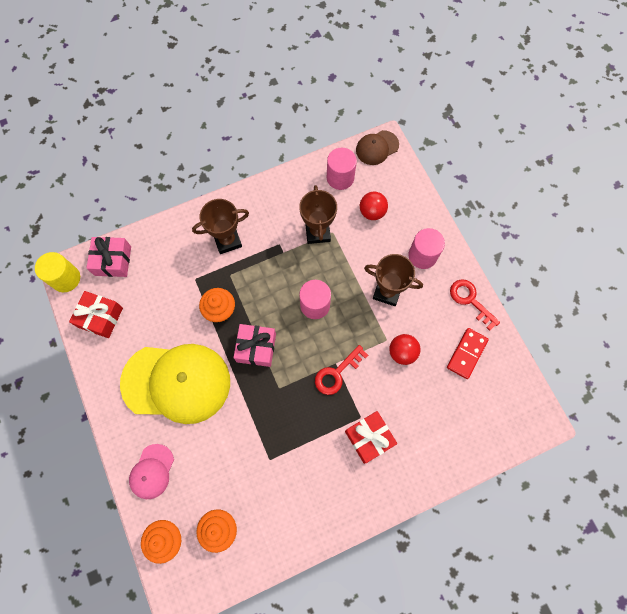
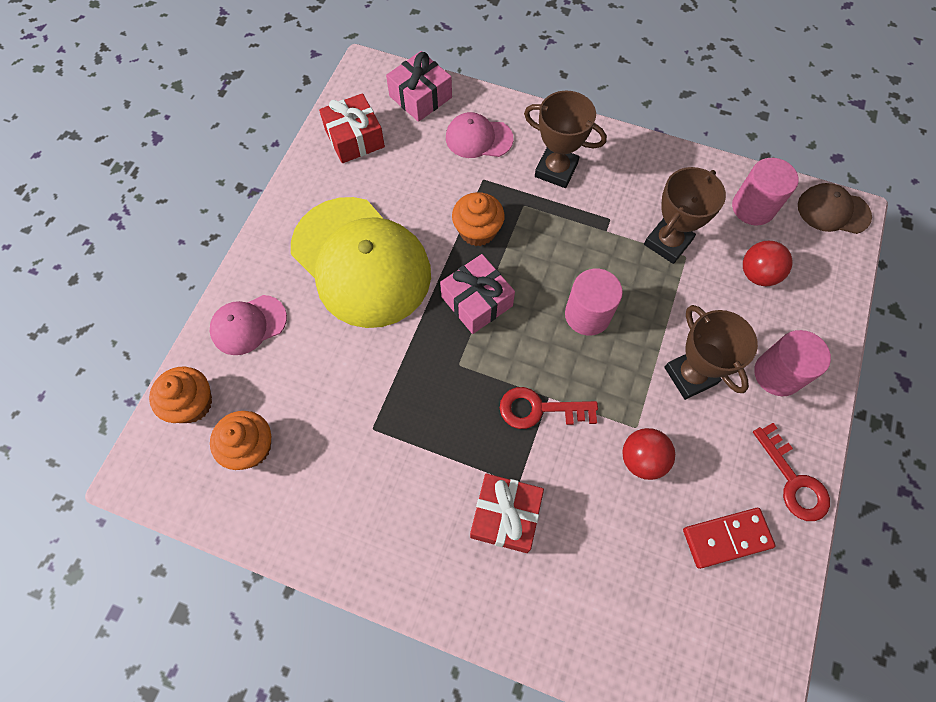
camera: 45 degrees right, 5 degrees down
yellow cylinder [35,252,80,292] -> none
red key [450,279,500,331] -> red key turned 150 degrees clockwise [753,423,830,521]
none -> pink cap [446,112,514,158]

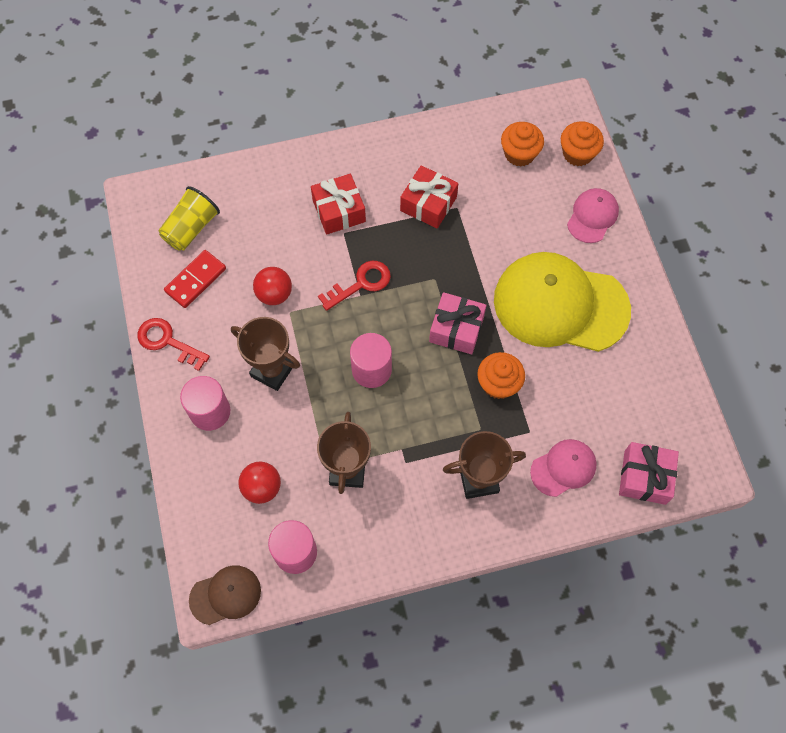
camera: 145 degrees right, 0 degrees up
red gift [319,93,385,163] -> red gift moved to [400,165,458,228]
none -> yellow cup [158,186,220,251]

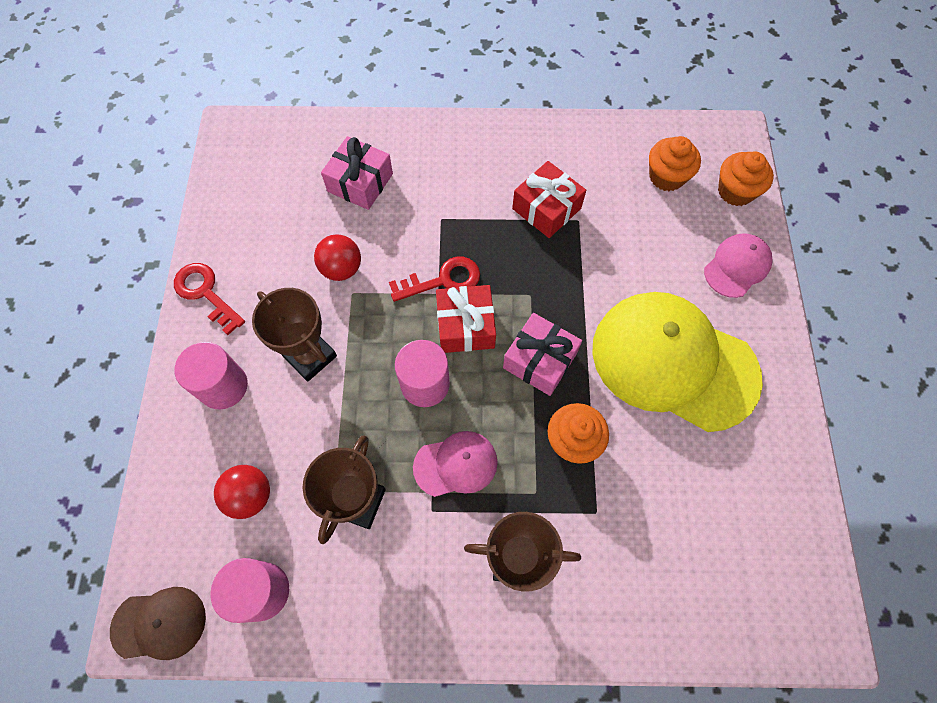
camera: 15 degrees right, 0 degrees up
yellow cup [158,186,220,251] -> none
red domino [164,250,226,308] -> none
red gift [311,174,366,235] -> red gift moved to [436,285,496,353]
pink cap [530,439,597,497] -> pink cap moved to [413,431,498,497]
pink gift [619,442,679,505] -> pink gift moved to [321,136,393,210]

